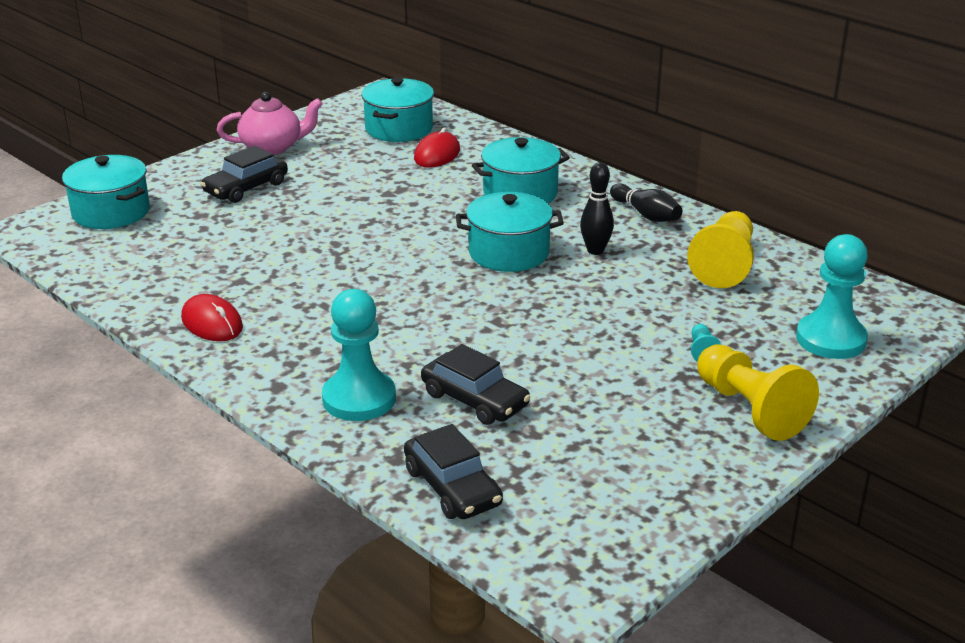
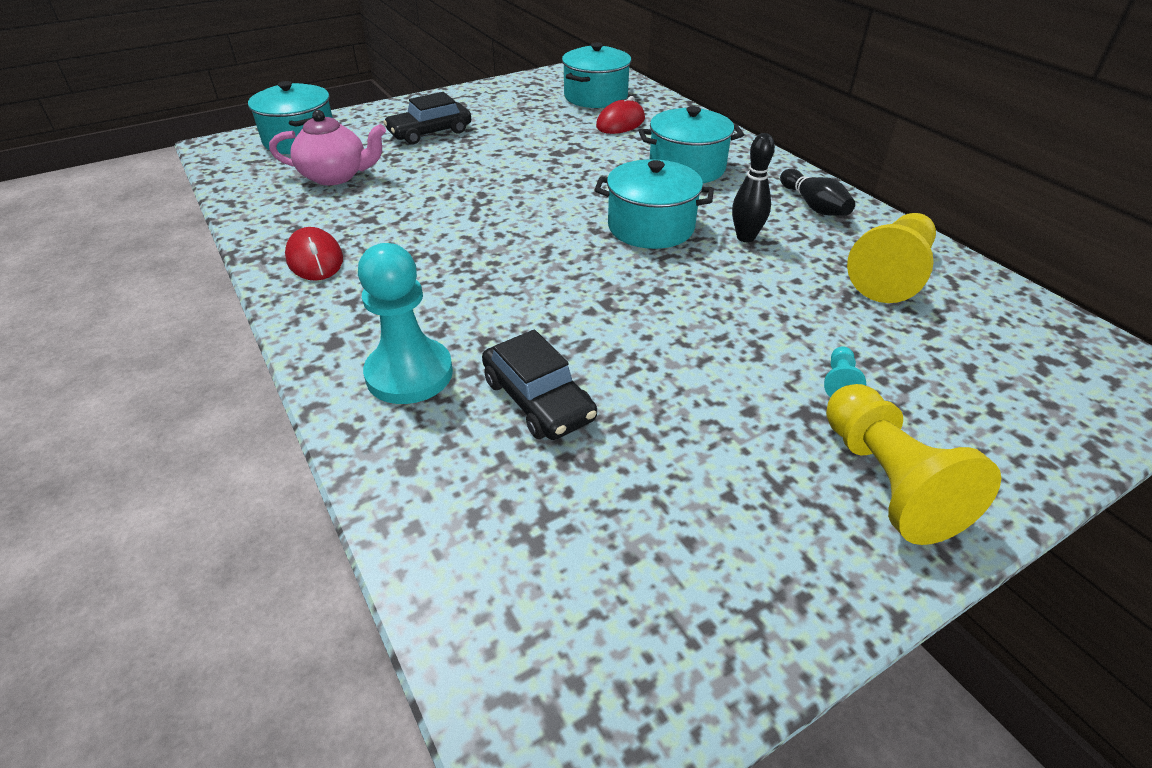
camera: 15 degrees right, 10 degrees up
pink teapot [217,92,323,155] -> pink teapot moved to [269,110,386,185]
black car [404,424,503,519] -> none
turquoise pawn [796,234,868,359] -> none

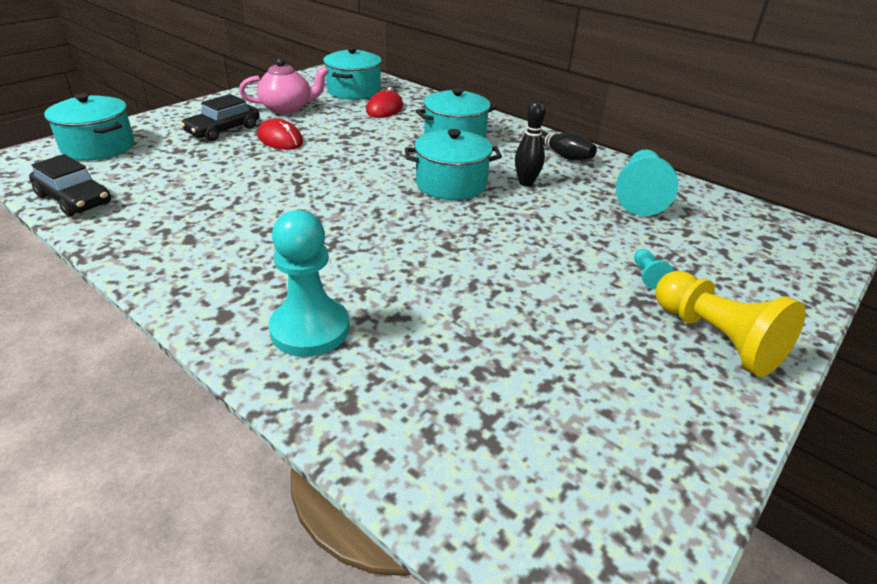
camera: 20 degrees left, 5 degrees down
pink teapot [269,110,386,185] -> pink teapot moved to [239,58,329,114]
red mouse [285,227,343,281] -> red mouse moved to [258,118,303,150]
black car [482,330,597,440] -> black car moved to [29,154,111,216]
yellow pawn [847,213,936,303] -> turquoise pawn [616,150,678,216]

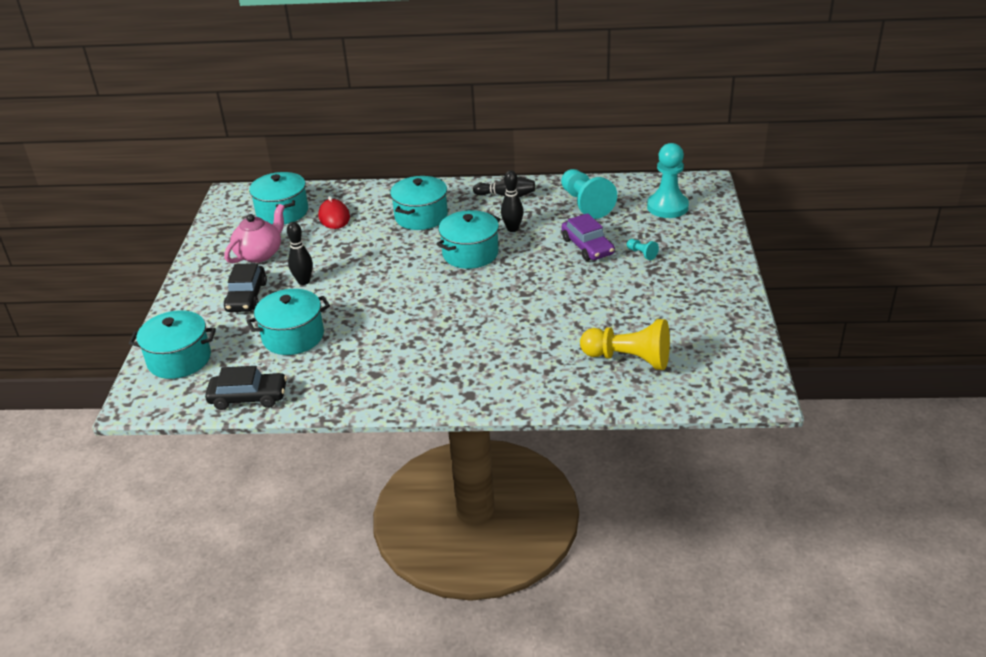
camera: 35 degrees left, 0 degrees up
red mouse [258,118,303,150] -> black bowling pin [287,222,313,285]
turquoise pawn [269,210,350,357] -> turquoise pawn moved to [647,143,689,218]
yellow pawn [655,271,806,377] -> yellow pawn moved to [580,319,670,370]
none -> turquoise pot [246,289,330,355]
none -> purple car [561,213,615,261]

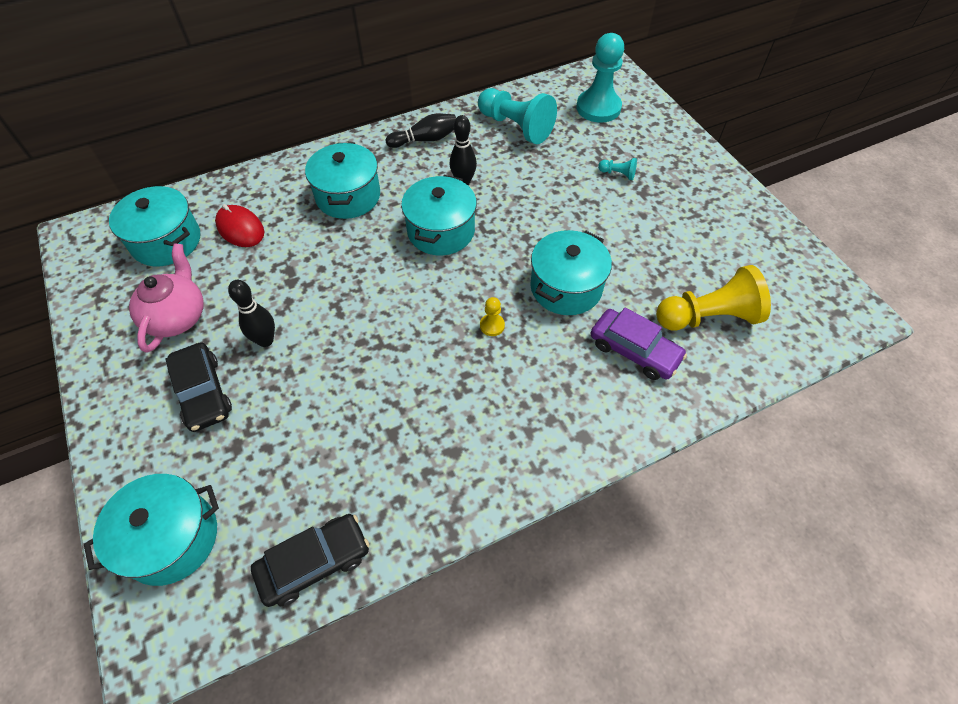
camera: 30 degrees left, 20 degrees up
turquoise pot [246,289,330,355] -> turquoise pot moved to [530,230,612,315]
purple car [561,213,615,261] -> purple car moved to [590,307,687,380]
none -> yellow pawn [480,297,505,336]

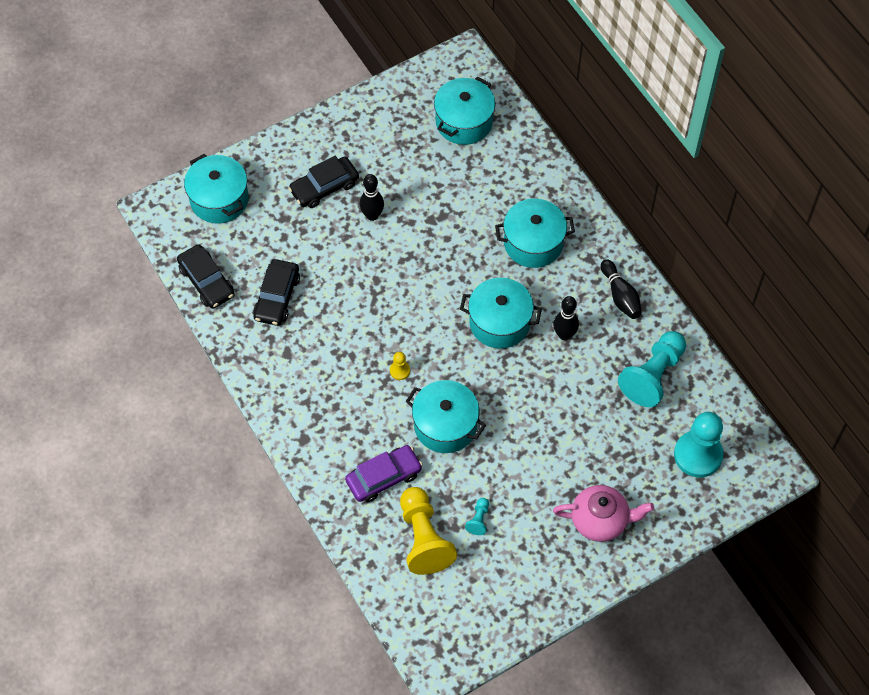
camera: 85 degrees right, 5 degrees up
pink teapot [129,243,204,353] -> pink teapot moved to [553,485,654,542]
red mouse [215,204,264,247] -> none
purple car [590,307,687,380] -> purple car turned 150 degrees counterclockwise [345,445,422,503]
turquoise pawn [598,158,637,180] -> turquoise pawn moved to [465,498,489,535]
none -> black car [253,259,300,326]

